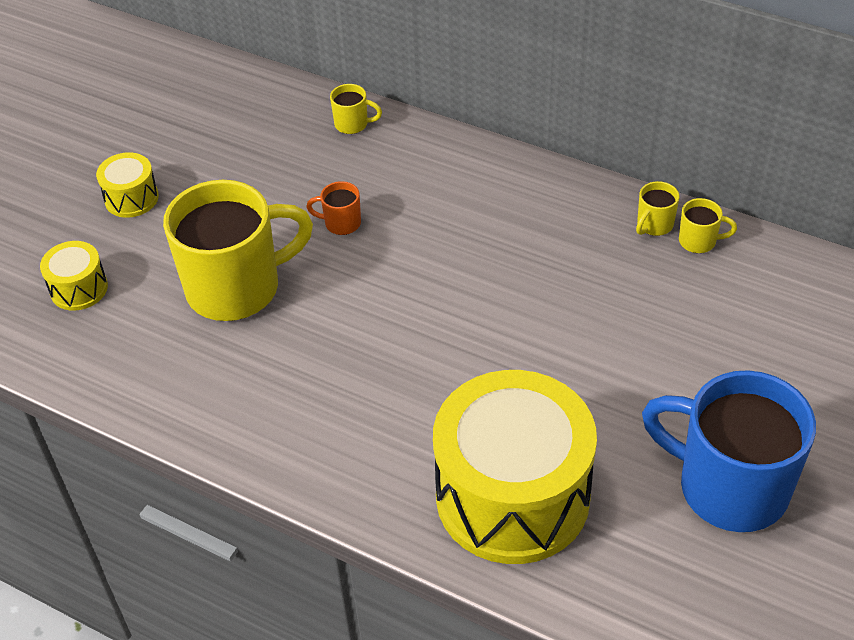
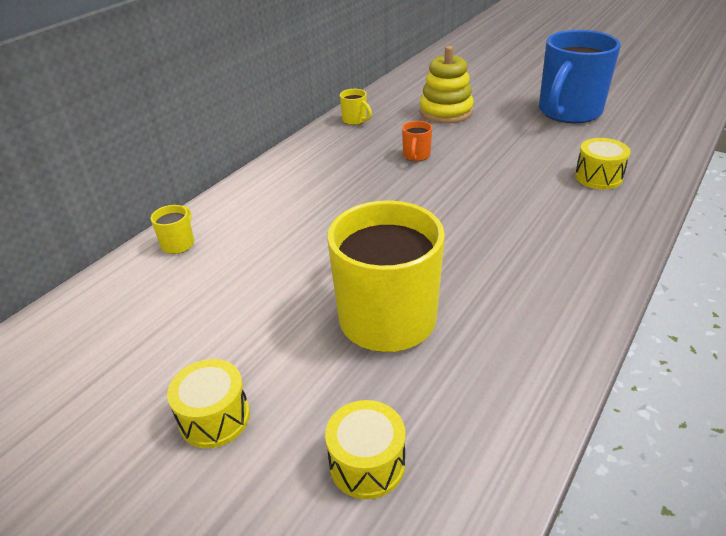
camera: 85 degrees left, 10 degrees down
orange mug [306,181,361,235] -> orange mug moved to [402,121,432,161]
yellow drum [433,370,597,564] -> yellow drum [575,138,631,190], size x0.43
yellow mug [679,198,737,253] -> none
none -> yellow stacking toy [420,46,474,123]

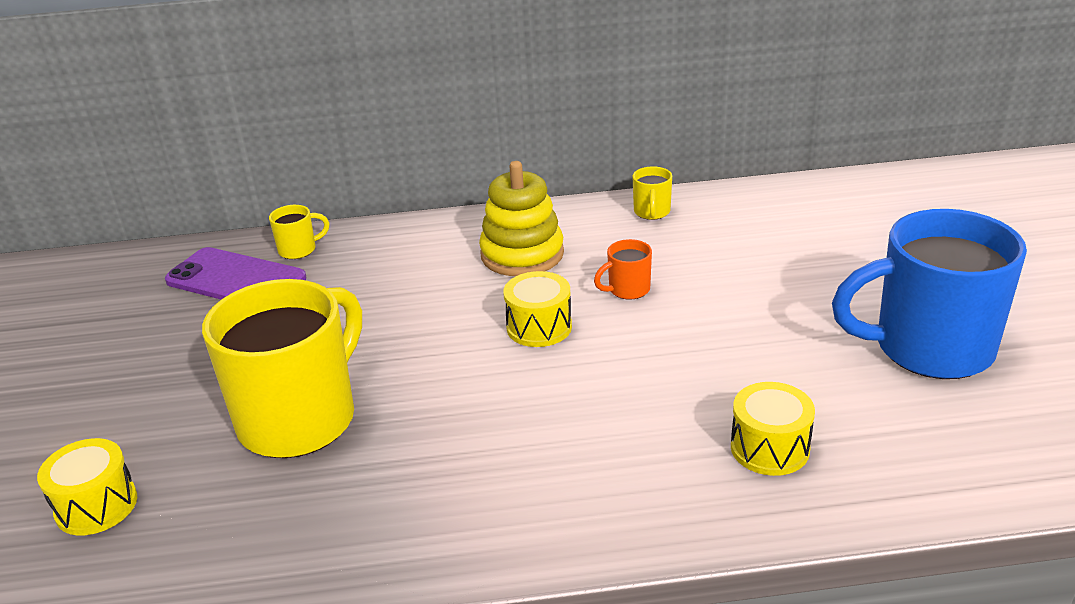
camera: 50 degrees right, 5 degrees down
yellow drum [167,359,250,448] -> yellow drum moved to [503,271,572,347]
yellow stacking toy [420,46,474,123] -> yellow stacking toy moved to [479,161,564,276]
none -> purple phone [165,247,306,299]

